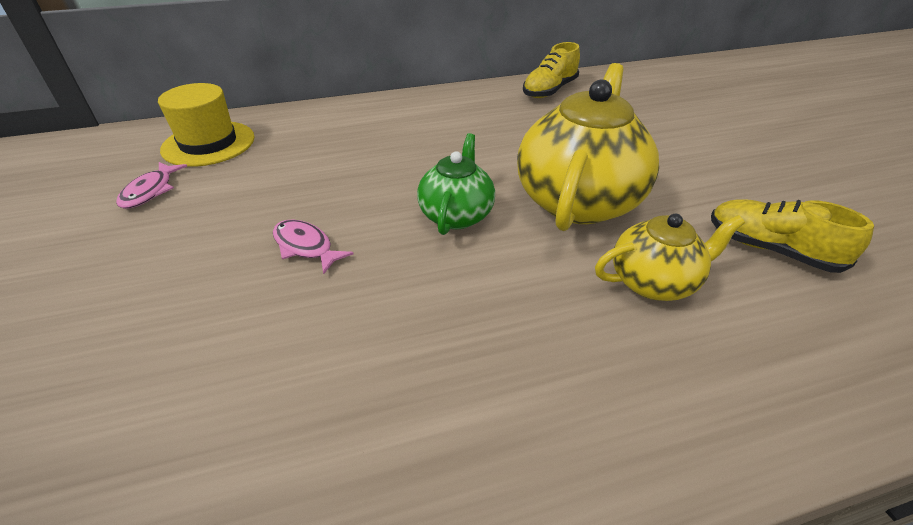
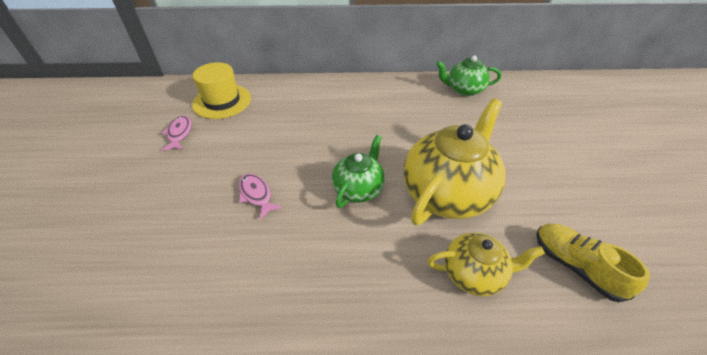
camera: 15 degrees right, 5 degrees up
pink fish [116,162,187,209] -> pink fish turned 150 degrees clockwise [161,116,192,151]
yellow shoe [523,42,580,98] -> green teapot [436,55,501,96]

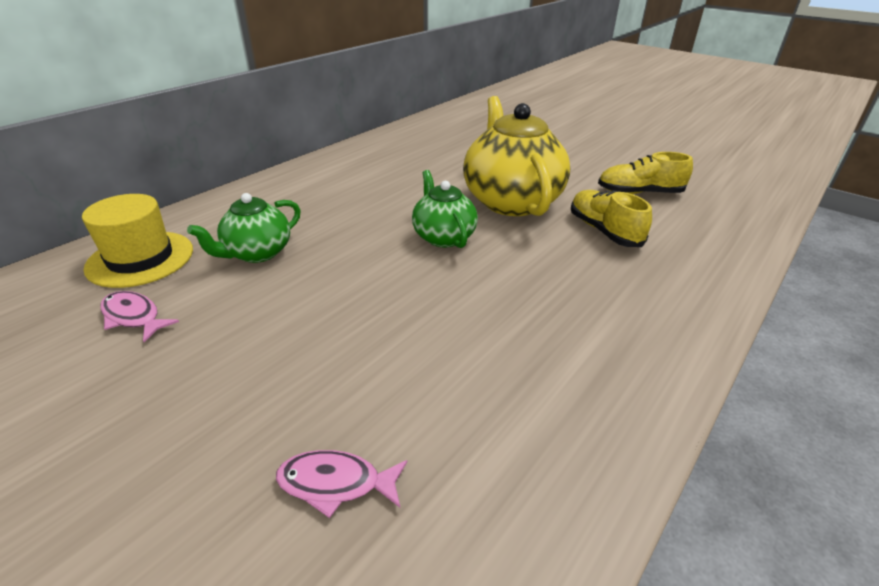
camera: 50 degrees left, 10 degrees down
pink fish [239,174,282,219] -> pink fish moved to [276,450,407,518]
yellow teapot [427,232,545,296] -> yellow shoe [571,190,652,247]
green teapot [436,55,501,96] -> green teapot moved to [187,193,301,263]

